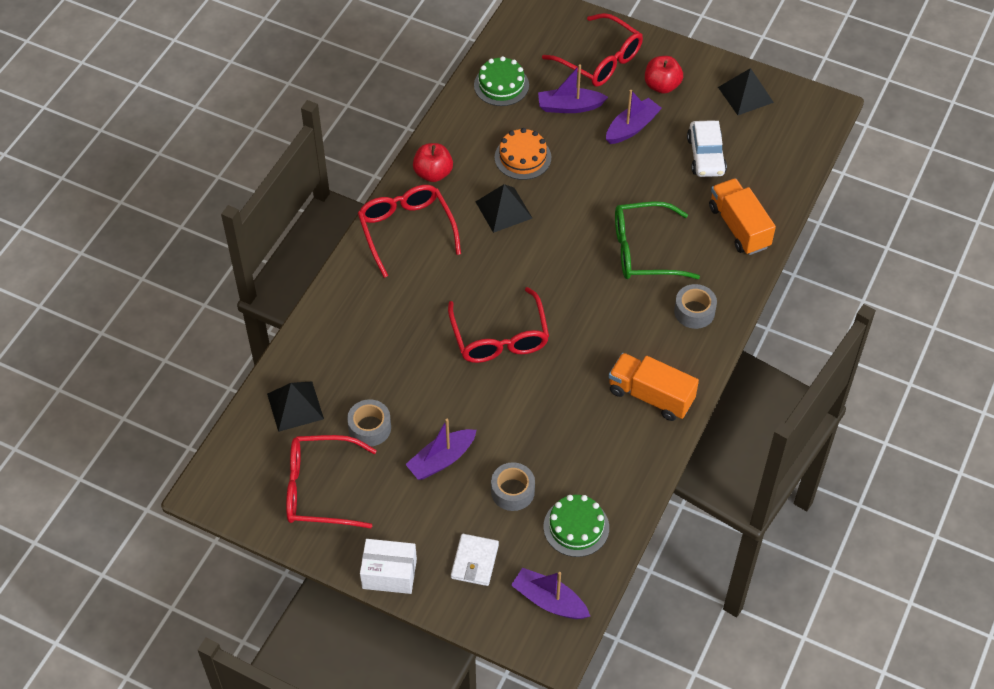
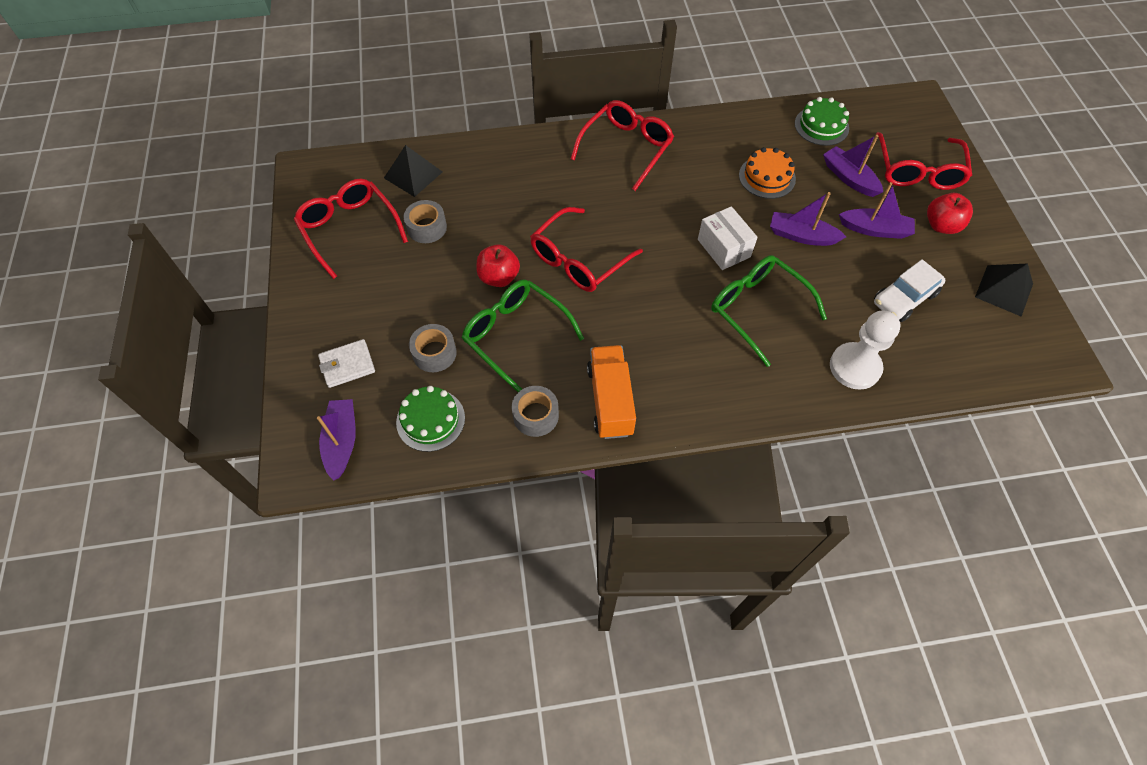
camera: 55 degrees right, 5 degrees up
white box [360,539,417,594] -> white box moved to [698,206,758,270]
purple boat [405,419,477,480] -> purple boat moved to [770,192,846,246]
red apple [413,143,453,182] -> red apple moved to [476,244,520,287]
black pyramid [475,184,532,233] -> none
grey tape [674,284,717,329] -> grey tape moved to [512,386,559,437]
orange truck [709,178,776,255] -> white pawn [830,310,901,390]
none -> green glasses [462,279,584,392]

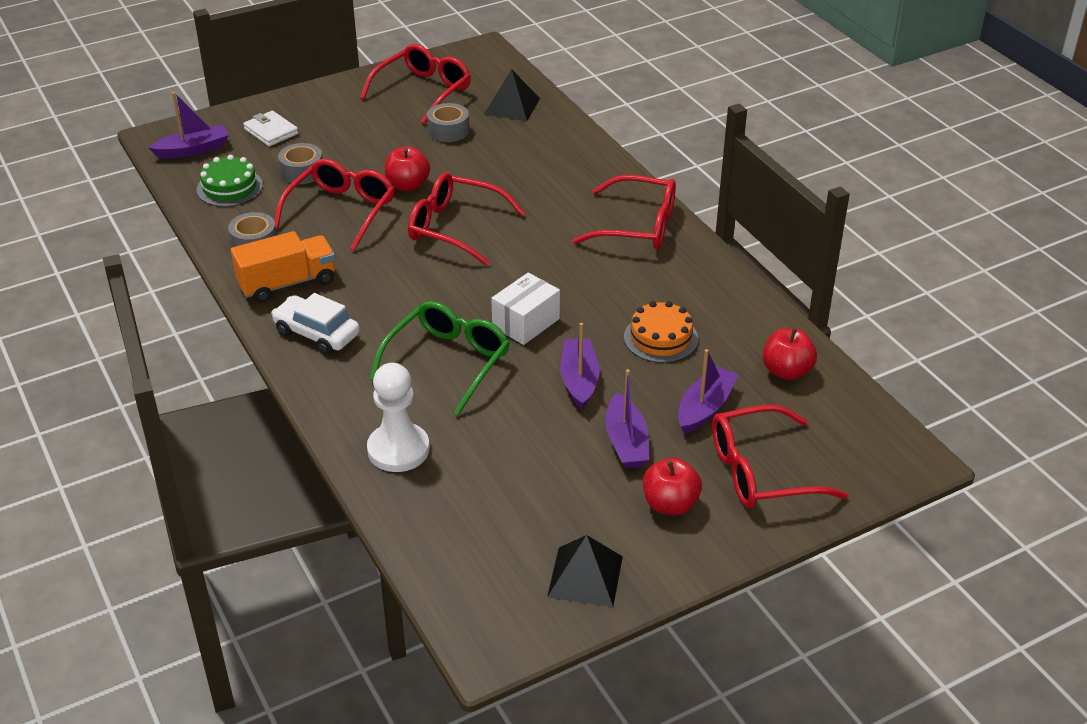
camera: 70 degrees right, 20 degrees down
green glasses [462,279,584,392] -> red glasses [275,159,395,251]
green cake [795,97,849,146] -> red apple [763,328,817,380]
white car [874,259,945,322] -> white car moved to [271,293,360,355]

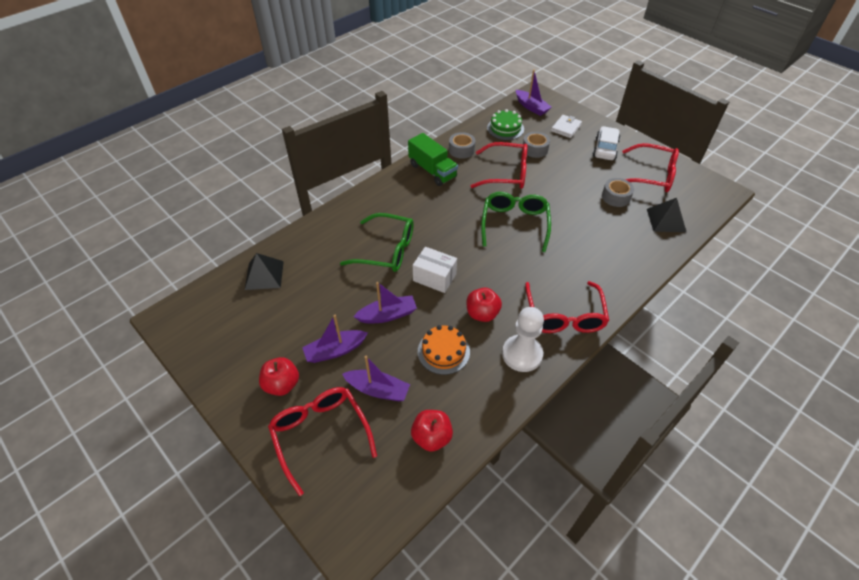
camera: 75 degrees right, 10 degrees up
orange truck [231,231,335,303] -> green truck [408,133,458,186]
white car [271,293,360,355] -> white car moved to [593,126,620,160]
white pawn [367,363,429,472] -> white pawn moved to [502,307,544,372]
red apple [385,146,430,191] -> red apple moved to [467,288,502,322]
red glasses [408,172,525,265] -> green glasses [481,192,551,252]
black pyramid [547,535,623,607] -> black pyramid moved to [245,253,284,290]

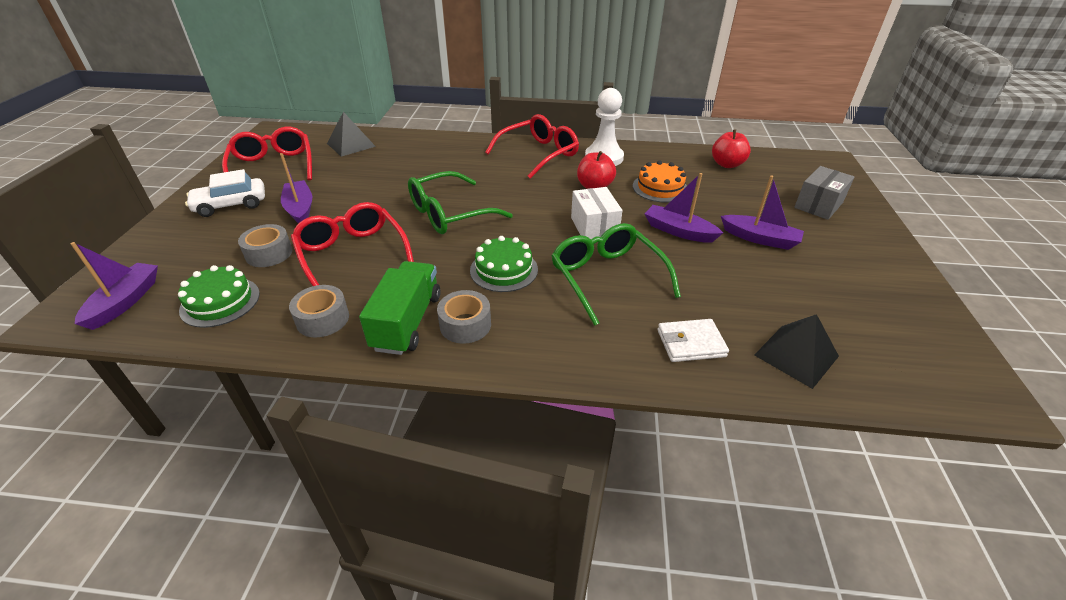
camera: 130 degrees left, 10 degrees down
red apple [259,357,299,396] -> none
red glasses [268,387,377,496] -> grey box [794,166,854,220]
purple boat [342,356,410,402] -> purple boat moved to [280,153,312,223]
white wallet [551,115,582,138] -> white wallet moved to [658,319,729,362]
grey tape [602,178,634,207] -> grey tape moved to [437,290,491,344]
none -> green cake [470,236,538,292]

